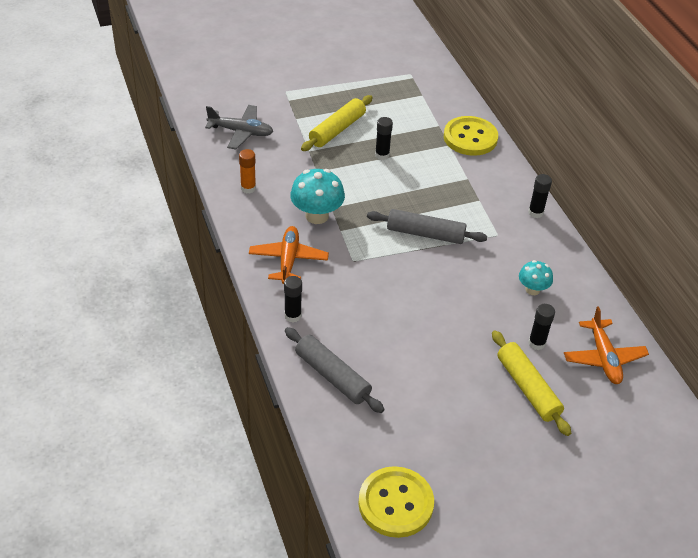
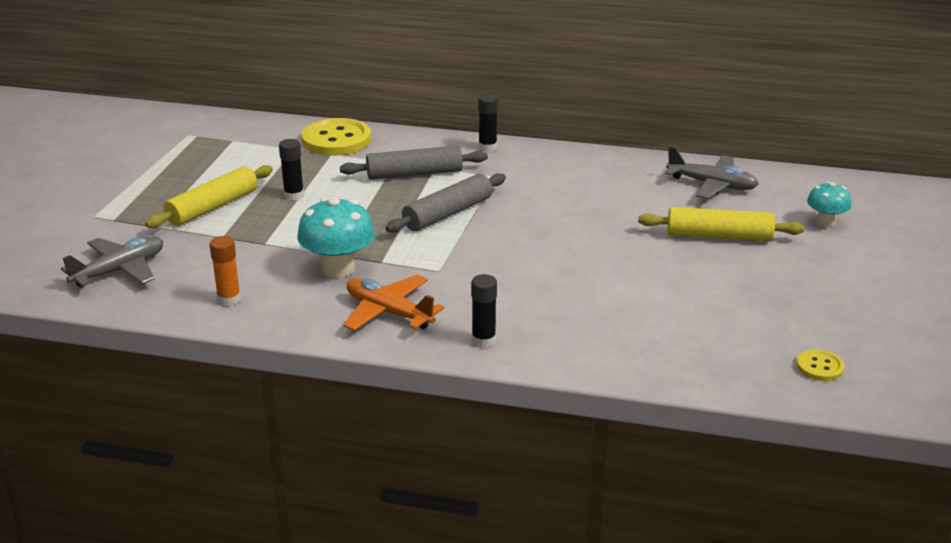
camera: 55 degrees left, 15 degrees down
grey rolling pin [285,327,384,413] -> grey rolling pin moved to [340,146,488,180]
yellow rolling pin [301,95,373,151] -> yellow rolling pin turned 60 degrees clockwise [145,165,273,228]
yellow button [358,466,434,538] -> yellow button [797,349,845,381], size x0.48
turquoise mushroom [519,260,553,295] -> turquoise mushroom moved to [807,182,851,227]
black glue stick [529,304,555,350] -> none
orange plane [564,306,649,384] -> grey plane [665,146,759,199]

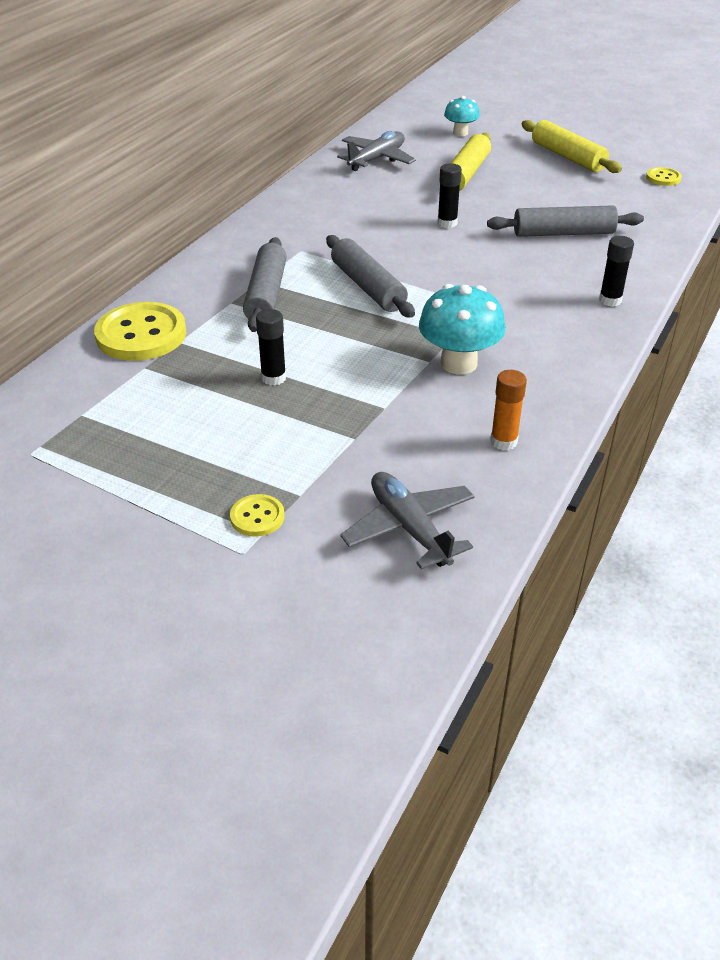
camera: 75 degrees left, 10 degrees up
yellow rolling pin [145,165,273,228] -> yellow rolling pin moved to [522,120,622,173]
orange plane [343,275,444,331] -> none
black glue stick [478,94,498,151] -> black glue stick moved to [437,163,462,228]
none -> yellow button [230,494,285,537]
none -> grey rolling pin [487,205,644,237]

